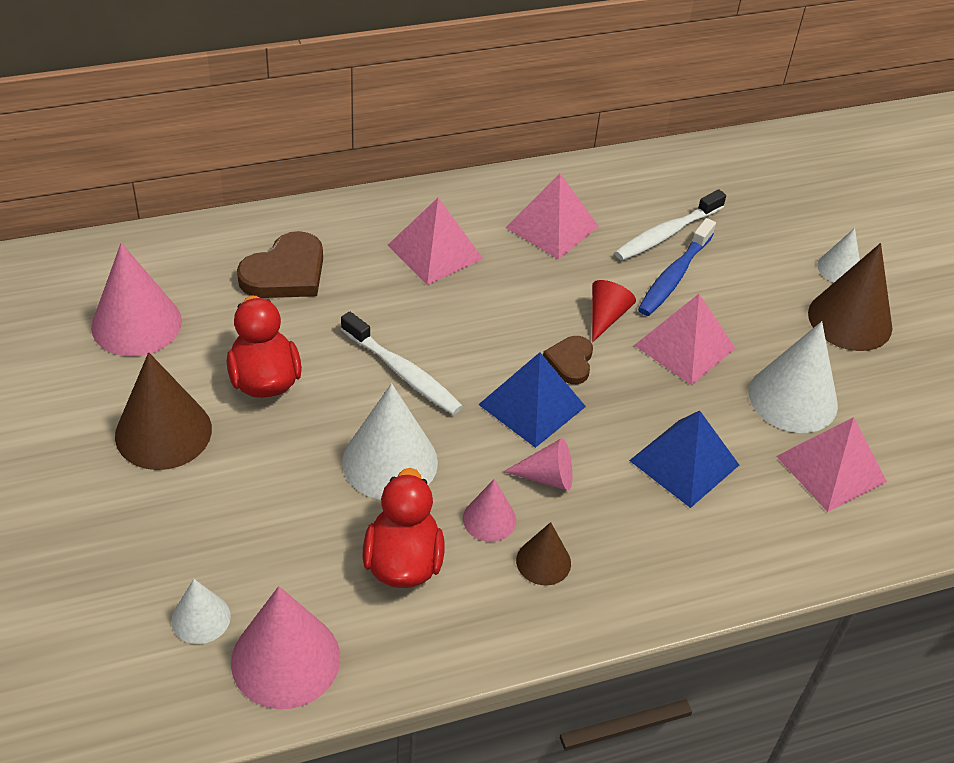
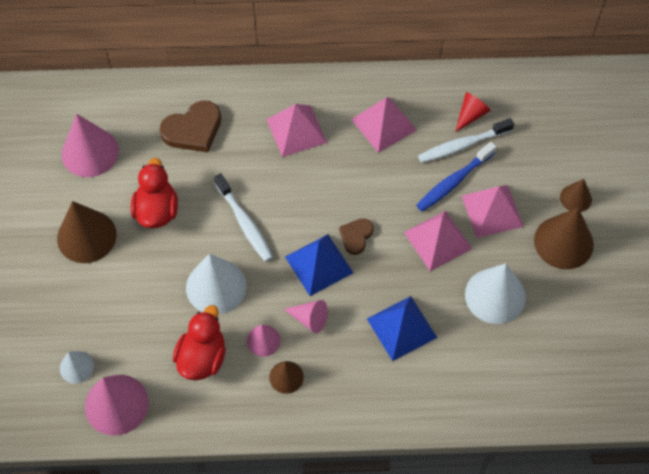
camera: 20 degrees right, 15 degrees up
red cone [592,280,636,342] -> red cone moved to [455,92,491,132]
pink pyramid [776,417,887,512] -> pink pyramid moved to [462,185,524,238]
white cone [817,228,860,282] -> brown cone [560,179,592,212]

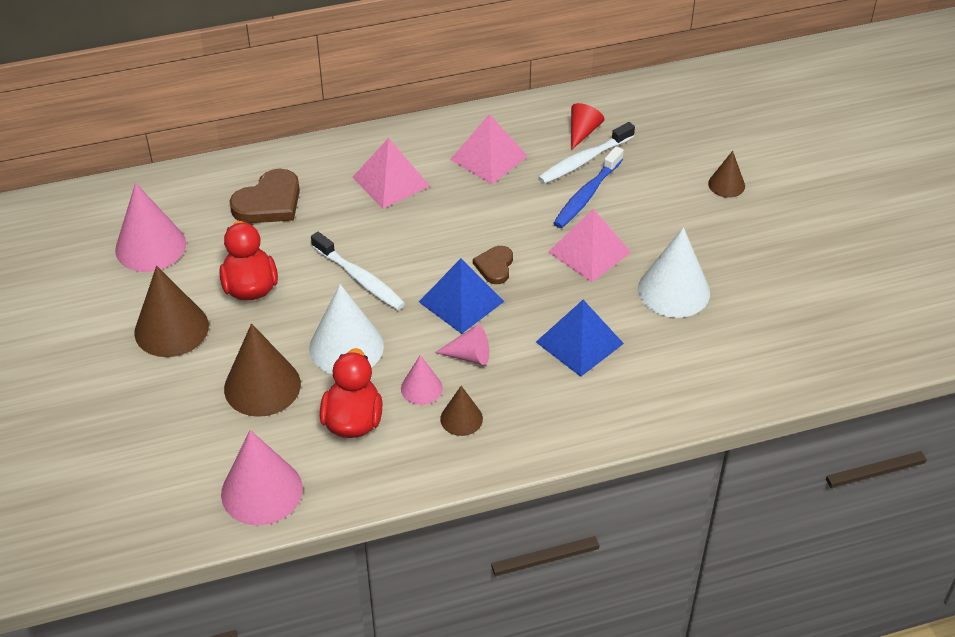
camera: 15 degrees left, 15 degrees down
white cone [60,351,94,384] -> none
pink pyramid [462,185,524,238] -> none
brown cone [534,207,594,269] -> brown cone moved to [224,323,301,417]

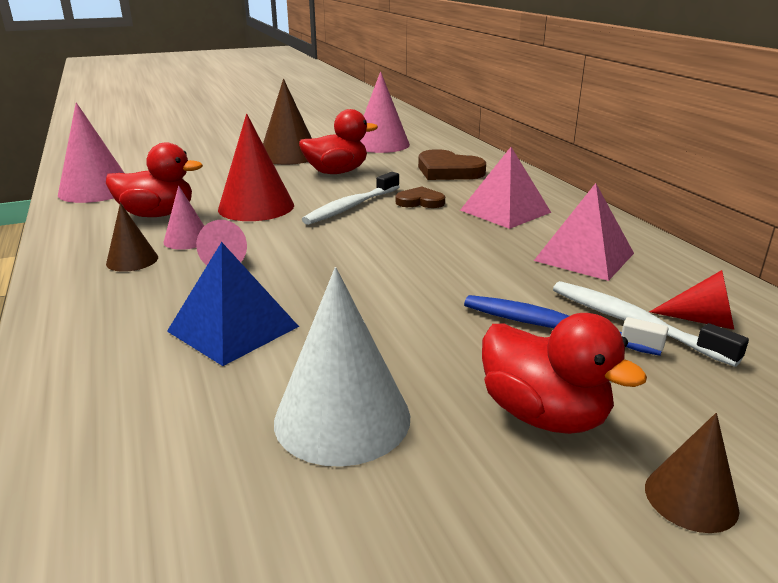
camera: 85 degrees right, 20 degrees down
brown cone [224,323,301,417] -> none
white cone [309,284,384,374] -> red cone [218,114,294,221]
blue pyramid [419,258,505,334] -> none
brown heart [473,246,513,284] -> brown heart moved to [396,187,445,208]
pink pyramid [548,209,631,282] -> none
none -> red duck [482,313,647,434]

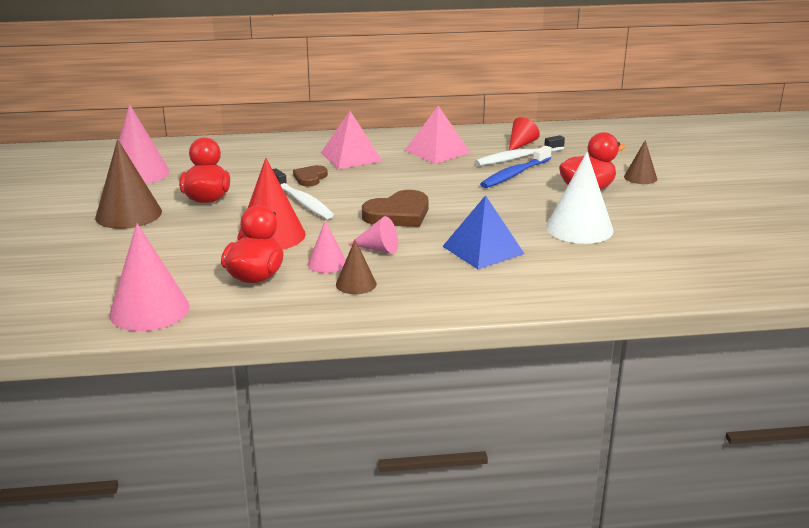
camera: 75 degrees left, 0 degrees up
brown heart [418,149,486,180] -> brown heart moved to [362,190,429,227]

